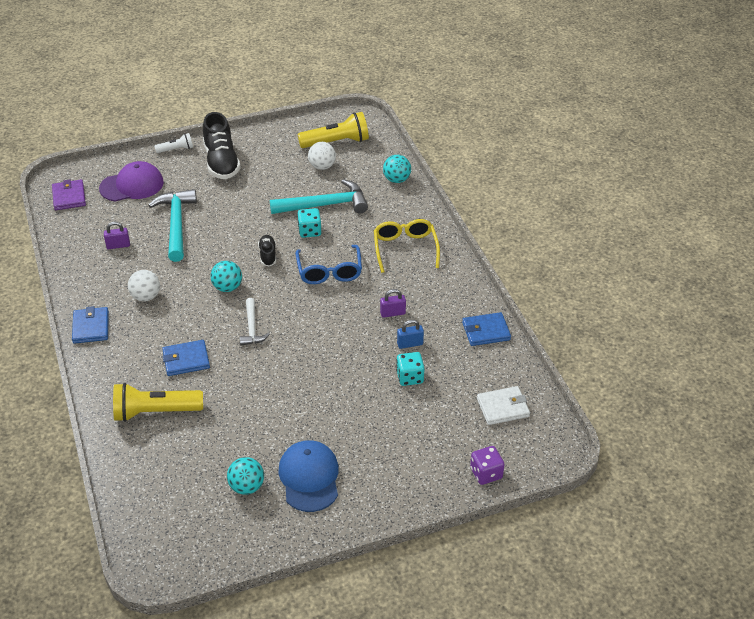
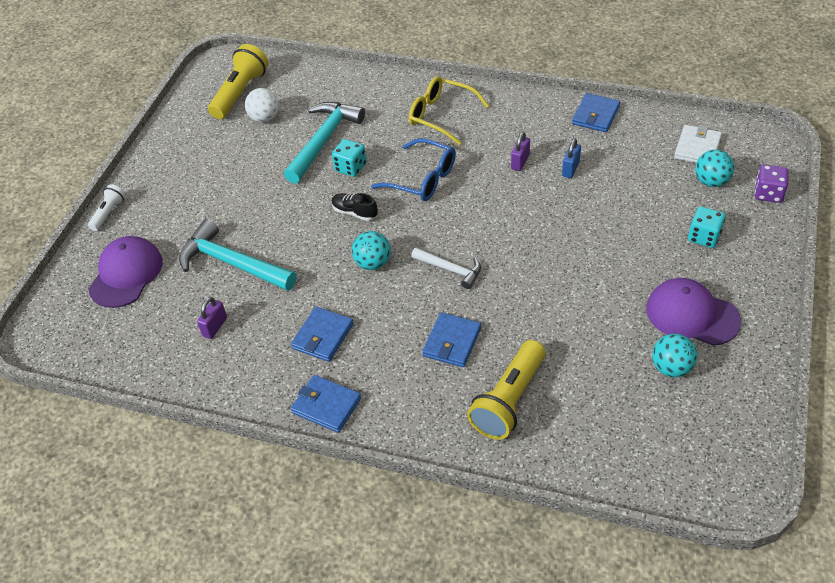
camera: 50 degrees left, 5 degrees up
purple wallet [52,179,86,210] -> none
white ball [128,270,160,302] -> blue wallet [291,307,354,362]
black shoe [203,112,241,179] -> none
blue cap [279,440,339,512] -> purple cap [646,278,741,346]
turquoise ball [383,155,411,183] -> turquoise ball moved to [695,150,734,187]
turquoise dice [396,352,425,386] -> turquoise dice moved to [688,207,725,248]

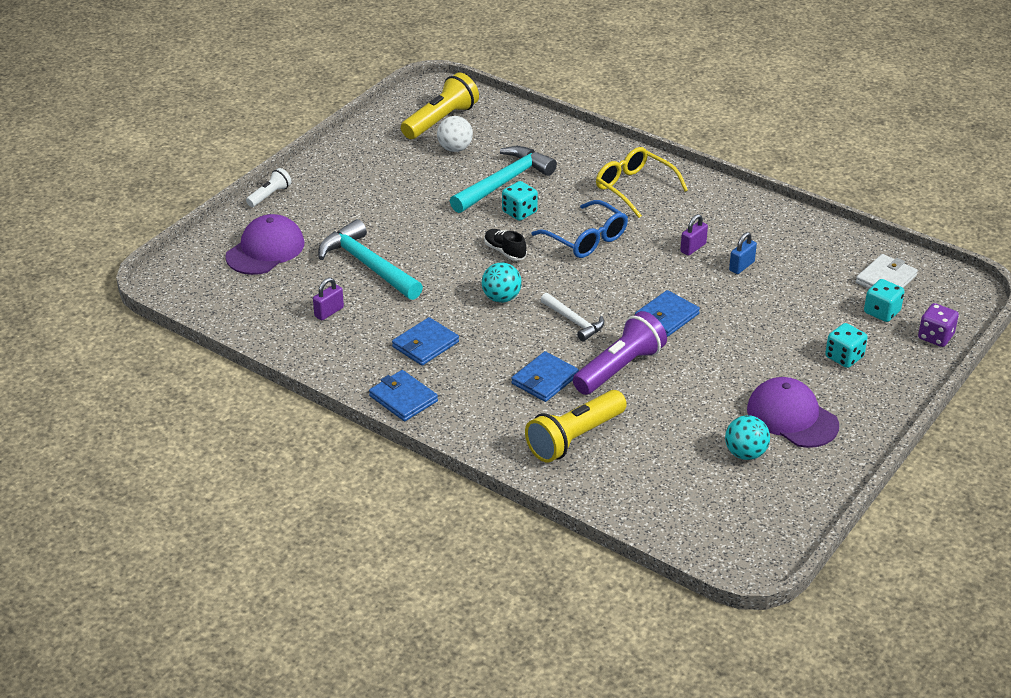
camera: 15 degrees right, 10 degrees down
blue wallet [572,93,620,132] -> blue wallet moved to [635,290,700,337]
turquoise ball [695,150,734,187] -> turquoise dice [864,279,905,322]
none -> purple flashlight [573,311,667,395]

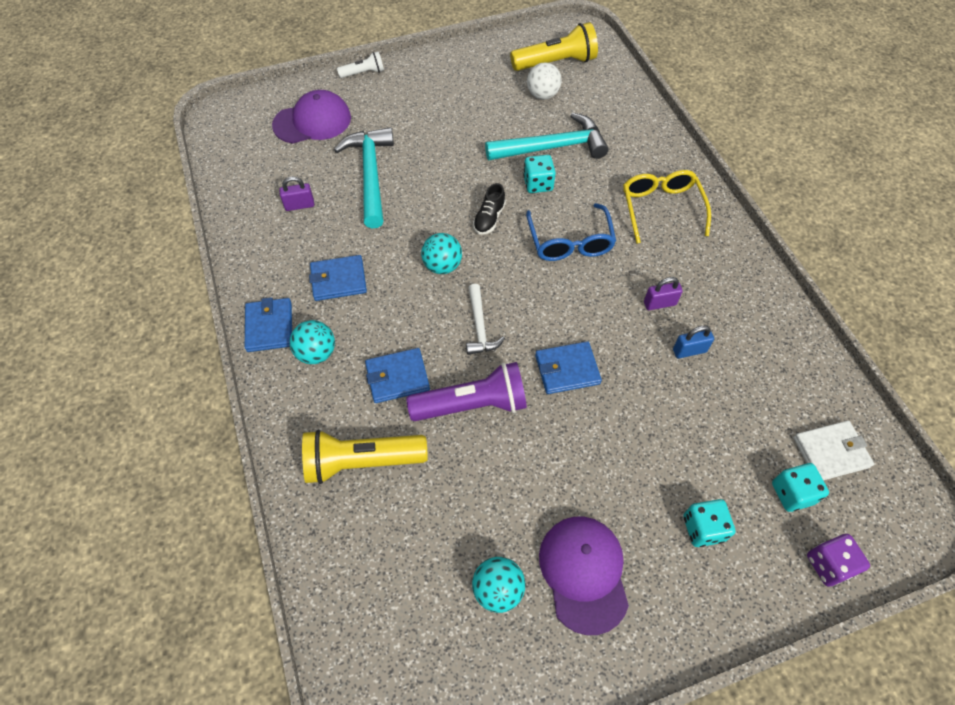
camera: 35 degrees right, 20 degrees up
black shoe [484,229,526,261] -> black shoe turned 150 degrees counterclockwise [473,183,506,235]
none -> turquoise ball [290,320,335,364]

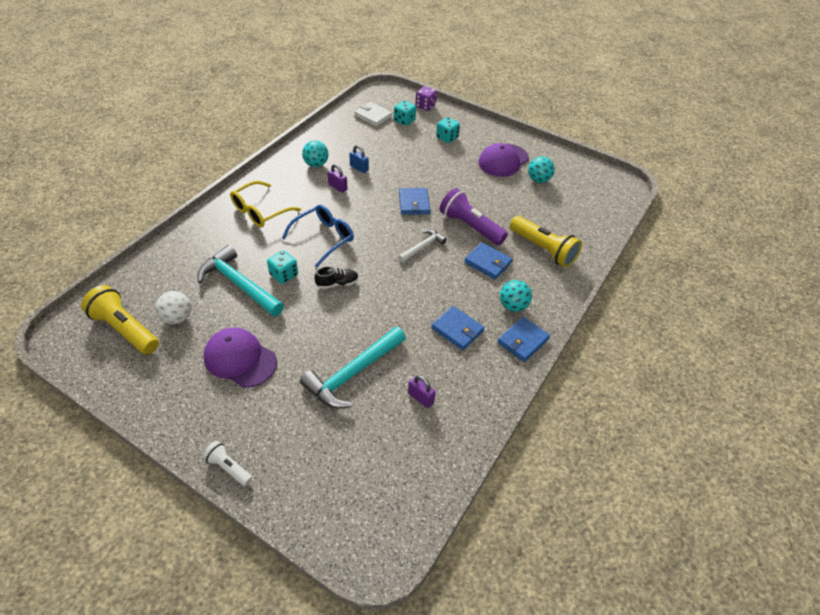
camera: 130 degrees left, 10 degrees down
purple cap [272,90,351,144] -> purple cap moved to [203,328,277,388]
turquoise ball [421,233,462,274] -> turquoise ball moved to [302,141,328,167]
blue wallet [535,341,602,394] -> blue wallet turned 45 degrees clockwise [399,188,430,215]

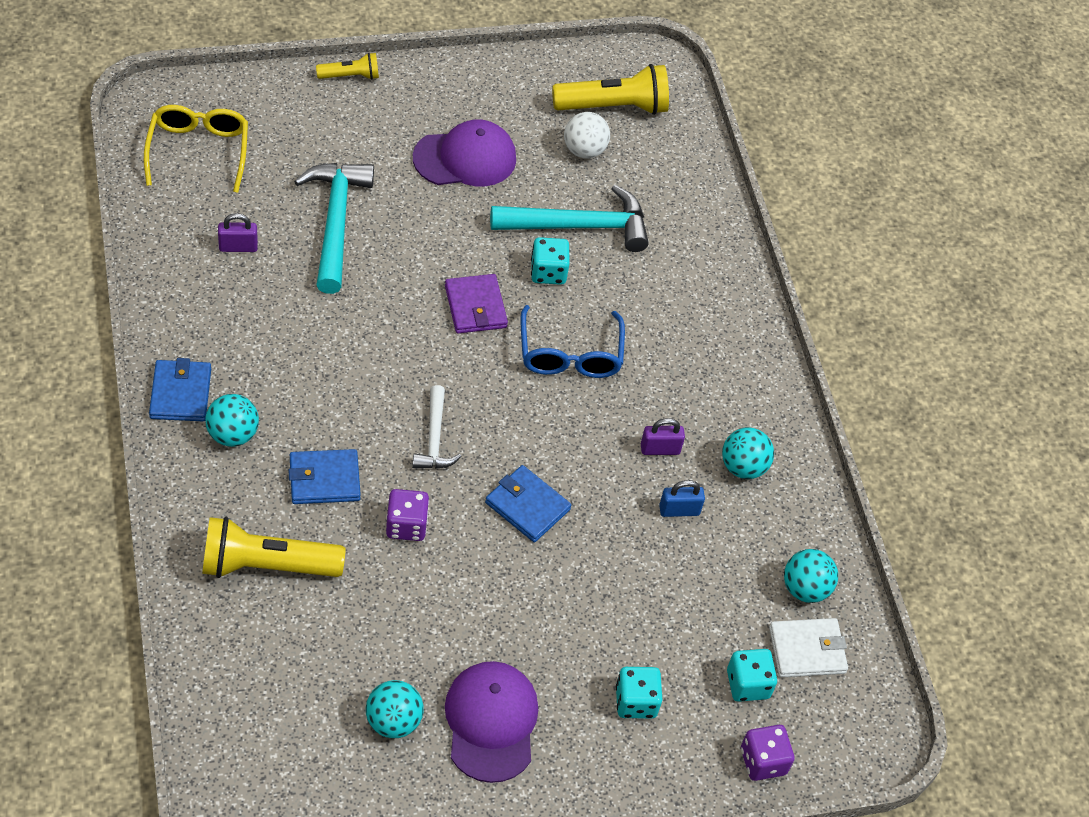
camera: 130 degrees right, 5 degrees up
white flashlight [202,441,253,486] -> yellow flashlight [316,53,379,80]
yellow glasses [230,181,301,227] -> yellow glasses moved to [144,105,248,193]
black shoe [315,267,359,289] -> purple wallet [445,274,508,334]
blue wallet [431,306,484,350] -> none
purple flashlight [439,188,508,245] -> purple dice [386,489,429,541]
none -> turquoise ball [784,549,838,603]

